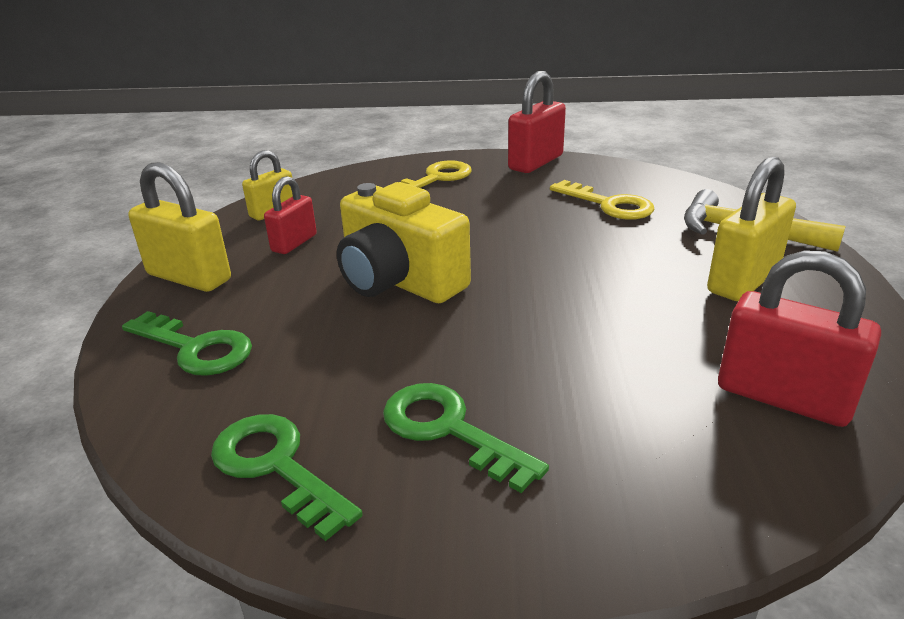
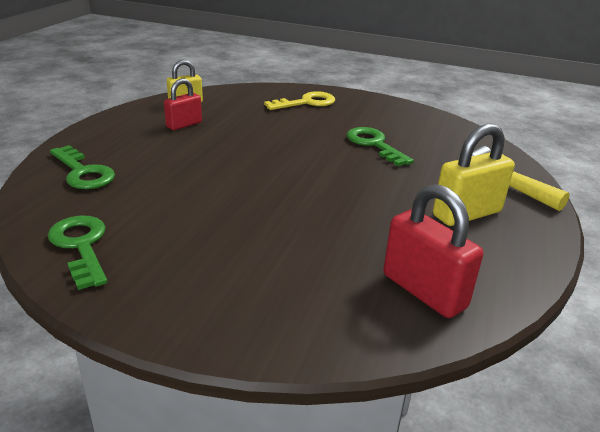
camera: 15 degrees right, 0 degrees up
yellow padlock [128,162,231,292] -> none
yellow camera [337,182,471,303] -> none
green key [383,383,549,493] -> green key moved to [347,127,414,166]
red padlock [508,71,566,173] -> none
yellow key [550,180,655,220] -> none

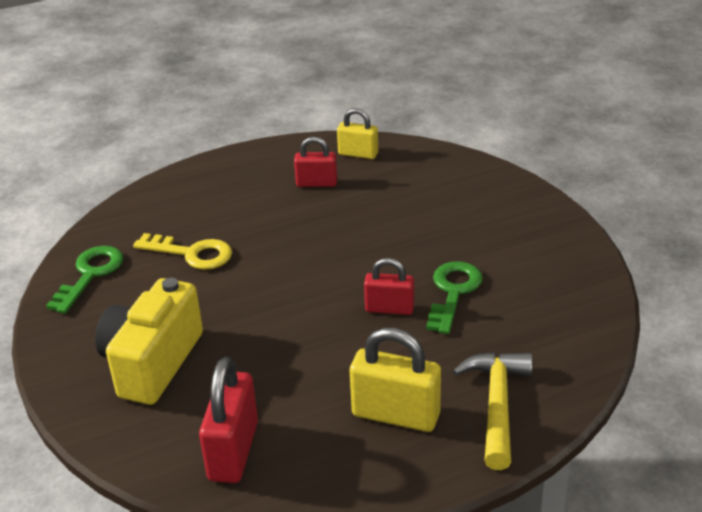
camera: 50 degrees right, 5 degrees up
green key [50,145,115,189] -> none
yellow key [264,91,335,110] -> yellow key moved to [133,233,232,270]
none -> yellow camera [95,278,203,405]
none -> red padlock [364,258,414,315]

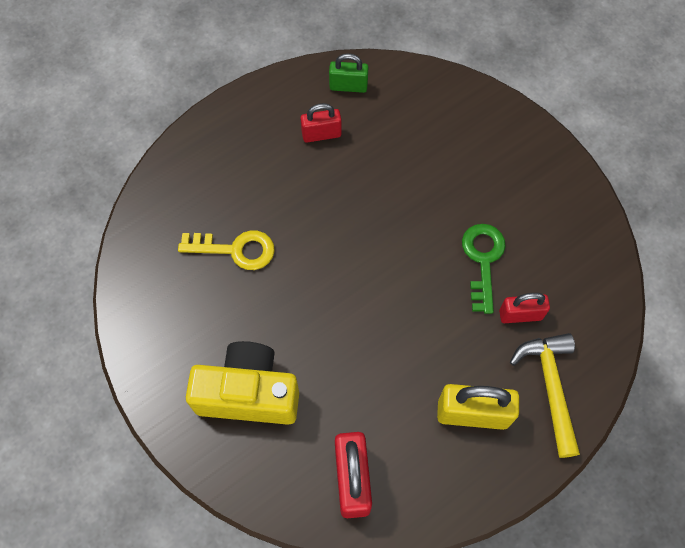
camera: 15 degrees left, 30 degrees up
green key [46,246,124,314] -> none
yellow camera [95,278,203,405] -> yellow camera turned 90 degrees clockwise [186,341,299,425]
yellow padlock [337,108,378,159] -> green padlock [329,53,368,93]
red padlock [364,258,414,315] -> red padlock moved to [499,293,550,323]

